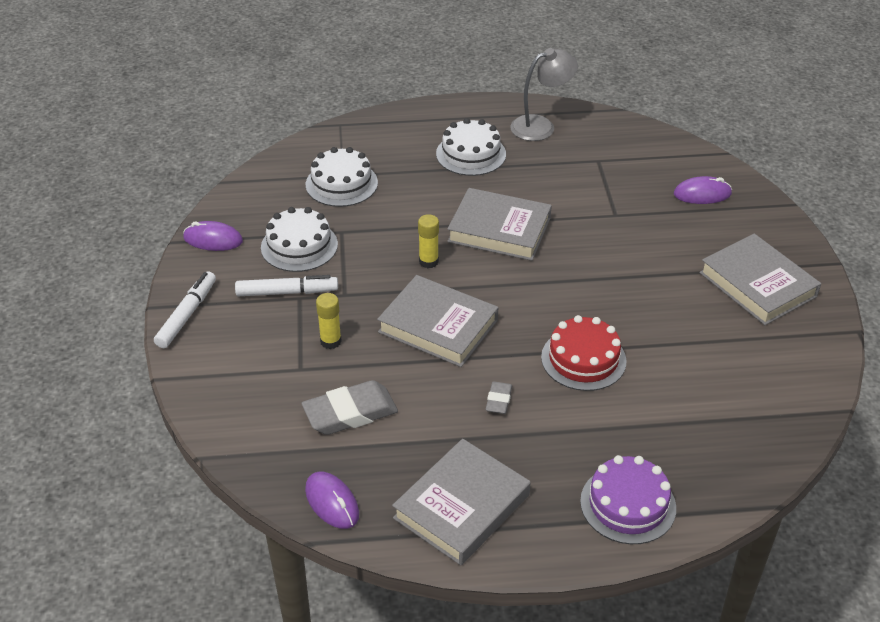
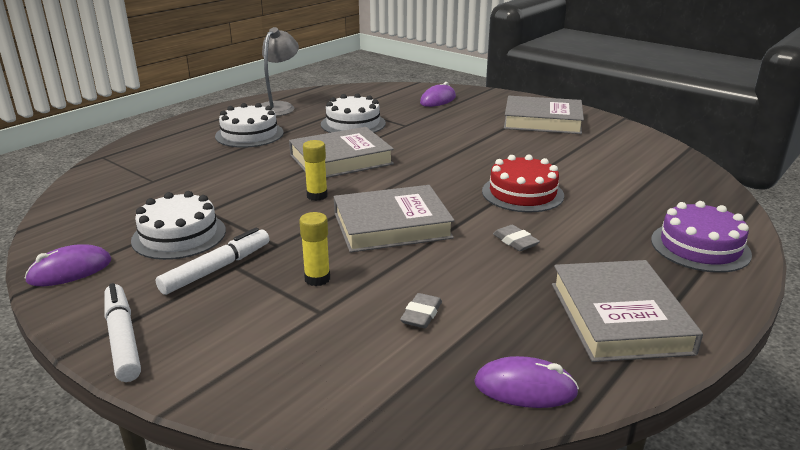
camera: 45 degrees left, 15 degrees down
grey eraser [302,380,398,435] -> grey eraser [400,293,442,328], size x0.52
white cake [306,147,378,207] -> white cake moved to [321,93,386,133]

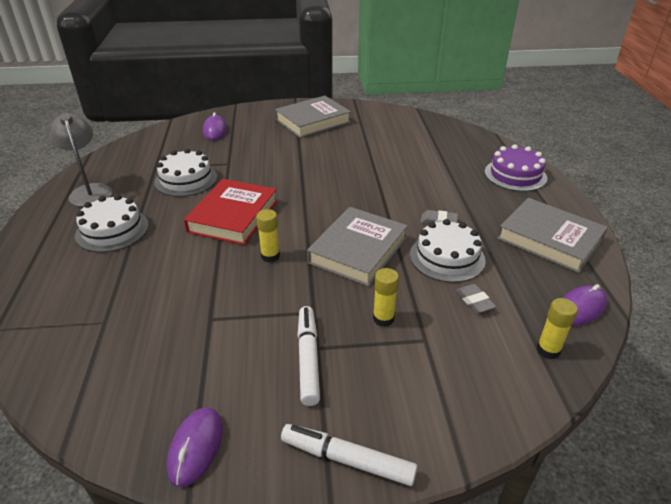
camera: 45 degrees left, 10 degrees up
white cake [131,191,226,260] -> white cake moved to [410,219,486,283]
grey book [289,127,394,178] -> red book [184,179,278,245]
red cake [482,154,564,212] -> none
none -> yellow glue stick [537,298,578,359]

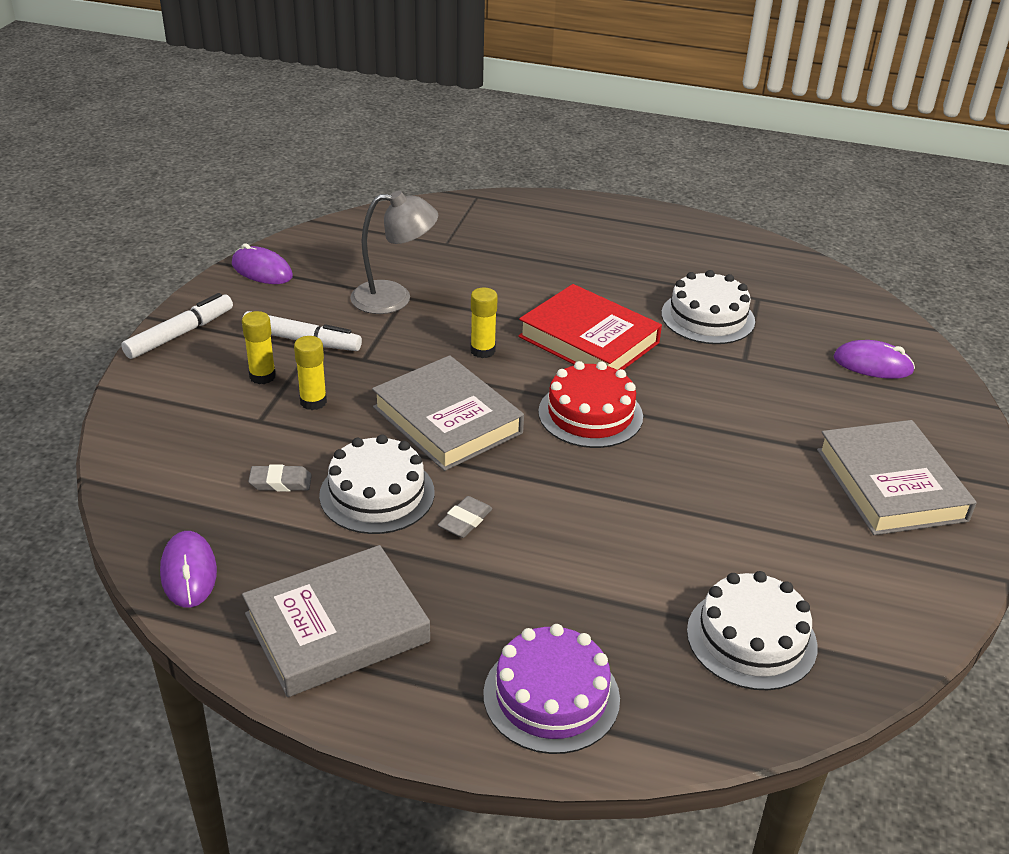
camera: 110 degrees right, 0 degrees up
grey lamp [50,113,112,207] -> grey lamp moved to [350,190,438,314]
white cake [75,195,149,252] -> white cake moved to [687,571,818,690]
yellow glue stick [537,298,578,359] -> yellow glue stick moved to [242,311,276,384]
none -> red cake [538,361,643,448]

